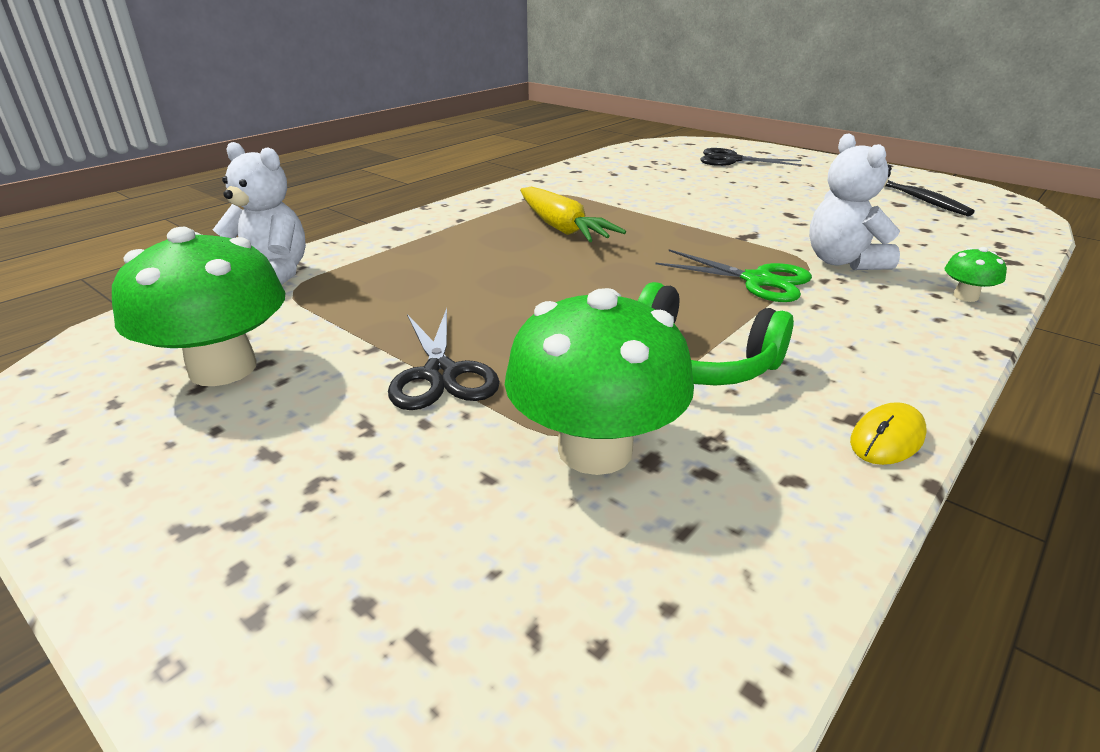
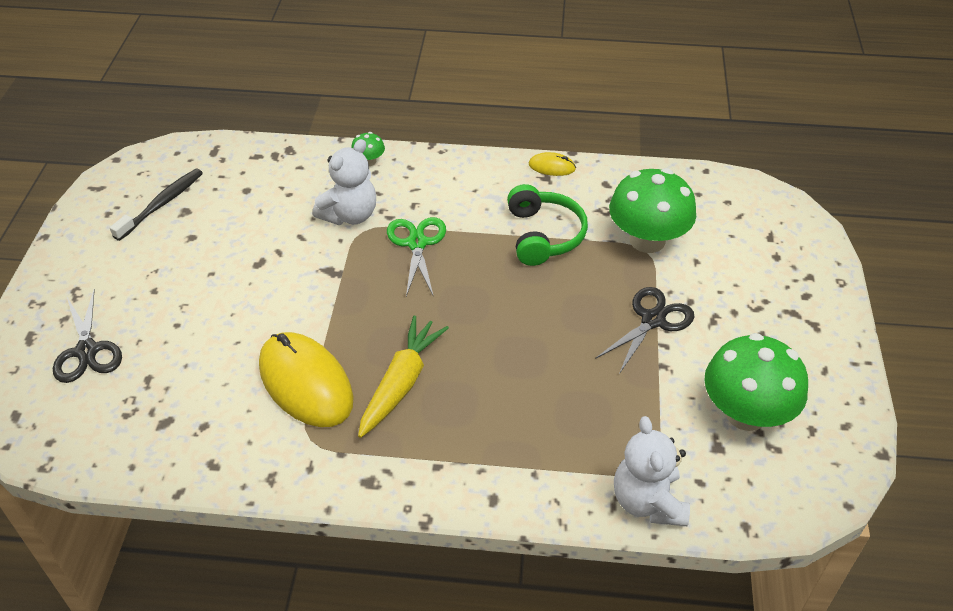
camera: 125 degrees left, 15 degrees up
none -> yellow mouse [259,332,354,427]

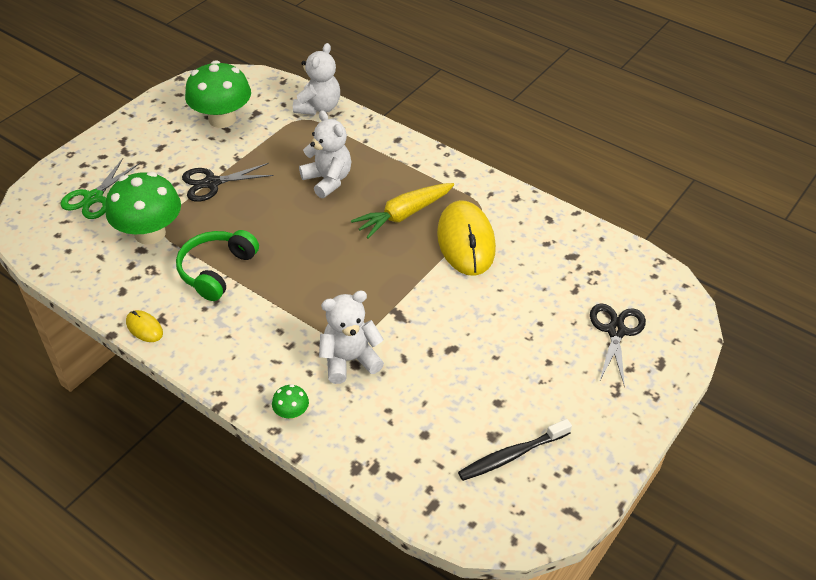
camera: 150 degrees left, 0 degrees up
green scissors [387,217,446,297] -> green scissors moved to [61,158,140,219]
none -> white teddy bear [299,110,351,198]

